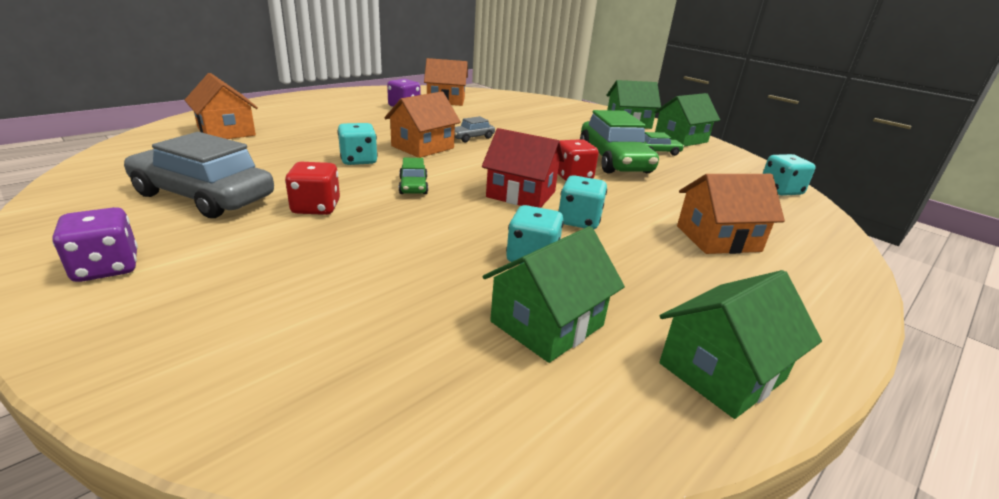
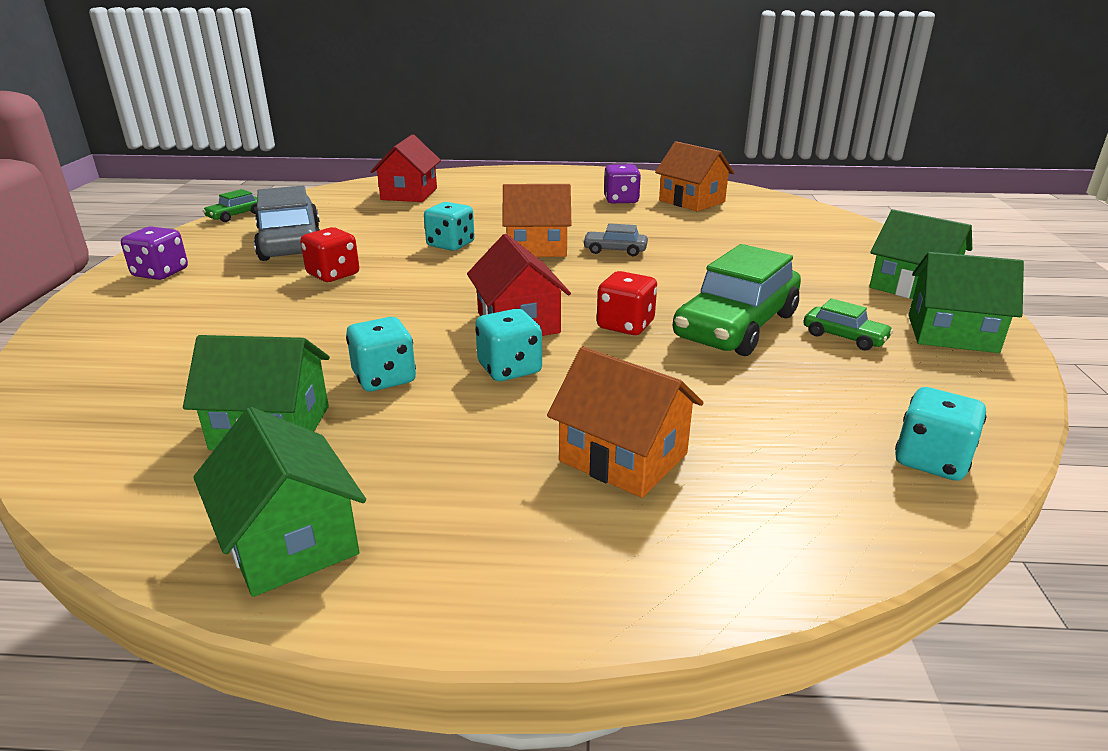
camera: 50 degrees right, 0 degrees up
orange house [185,73,258,139] -> red house [370,134,441,202]
green car [399,158,428,194] -> green car moved to [203,189,257,222]
green house [659,270,822,419] -> green house turned 45 degrees clockwise [193,407,366,597]

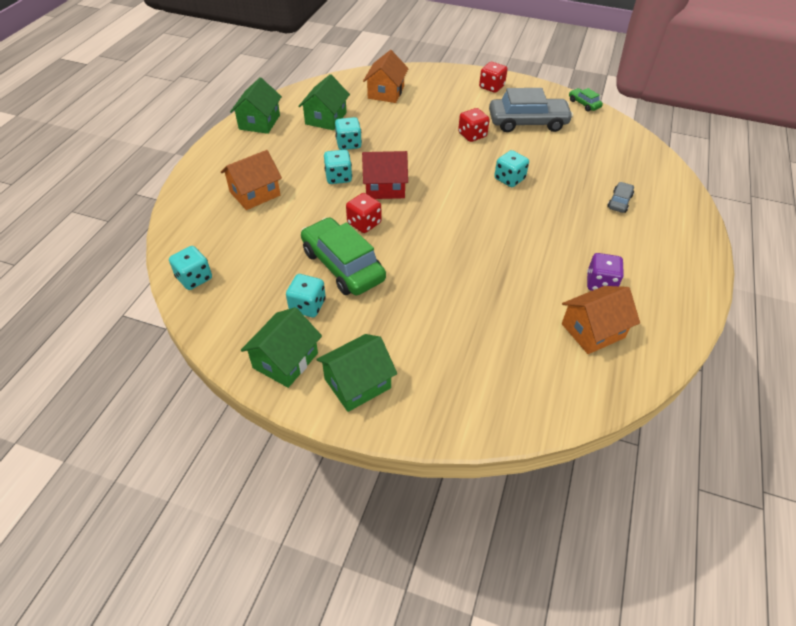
camera: 105 degrees right, 20 degrees up
purple dice [121,227,188,280] -> red dice [479,62,508,93]
green house [193,407,366,597] -> green house turned 60 degrees counterclockwise [230,78,282,134]
red house [370,134,441,202] -> none
orange house [502,184,571,257] -> orange house moved to [363,50,409,103]
grey car [583,223,648,256] -> grey car moved to [607,182,634,213]
green car [804,298,893,351] -> turquoise dice [286,274,326,317]

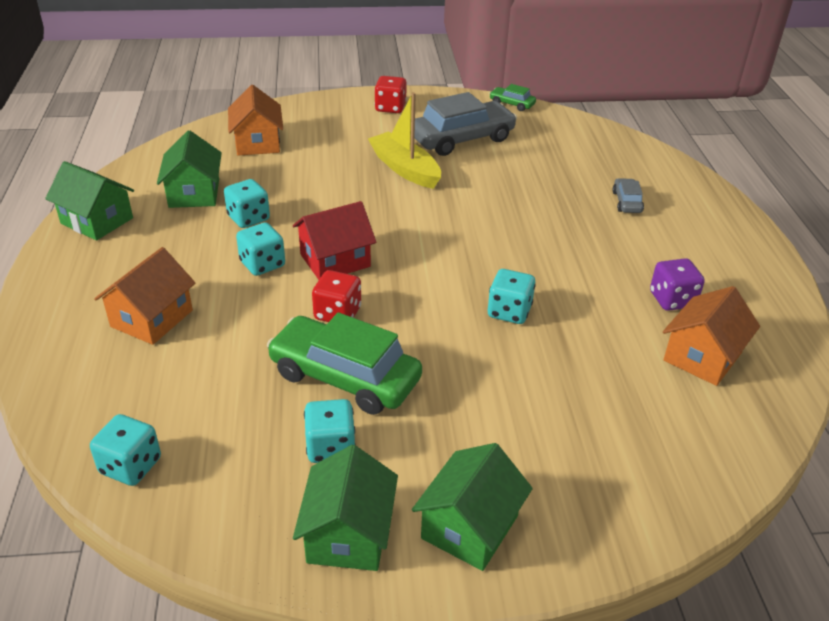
camera: 25 degrees left, 10 degrees down
green house [230,78,282,134] -> green house turned 45 degrees counterclockwise [45,161,134,240]
red dice [458,108,490,142] -> yellow boat [368,92,441,189]
turquoise dice [494,150,529,187] -> turquoise dice moved to [488,269,536,324]

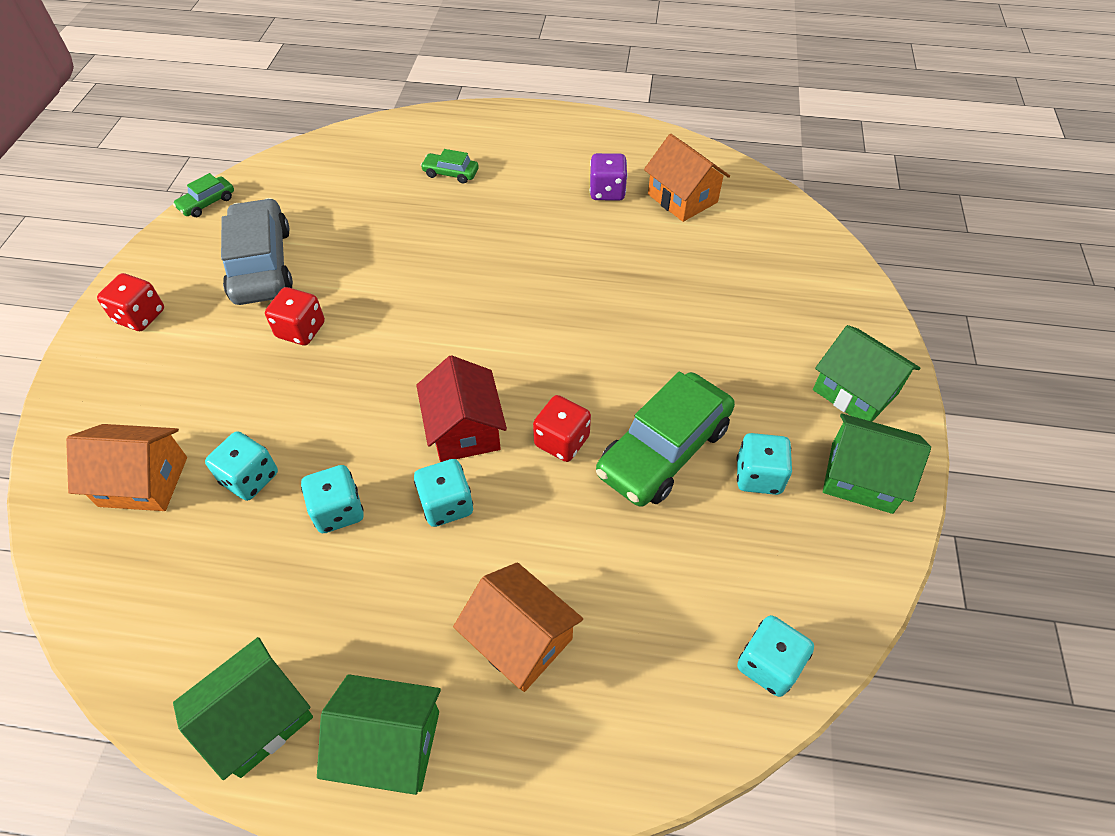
camera: 75 degrees left, 15 degrees up
green house [157,130,222,208] -> green house moved to [317,674,441,795]
yellow boat [368,92,441,189] -> red dice [265,287,325,345]
turquoise dice [488,269,536,324] -> turquoise dice moved to [205,431,278,501]
grey car [612,178,644,213] -> green car [420,149,479,184]

